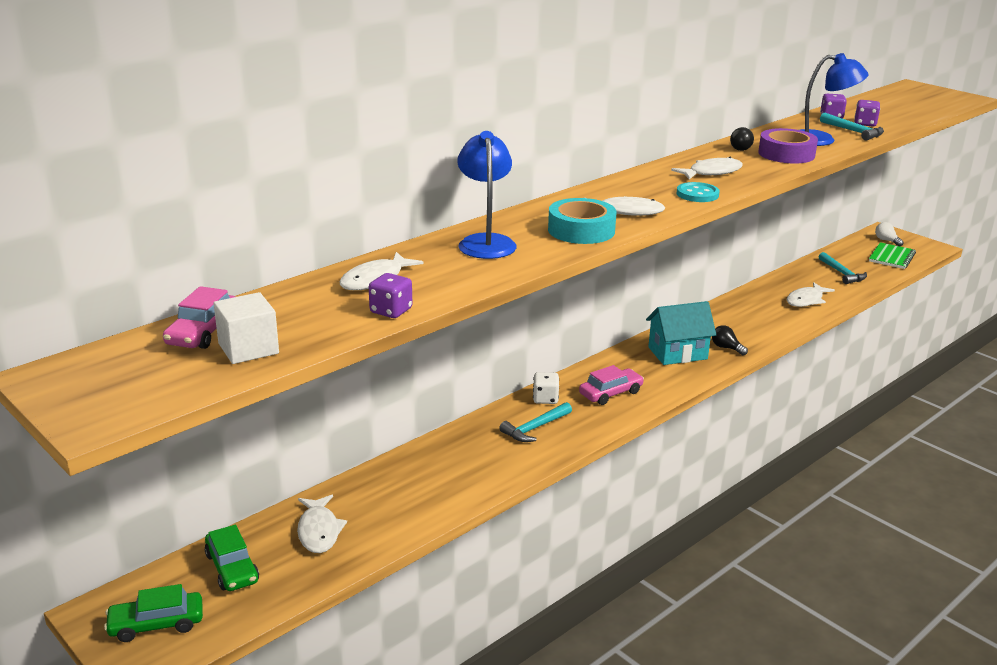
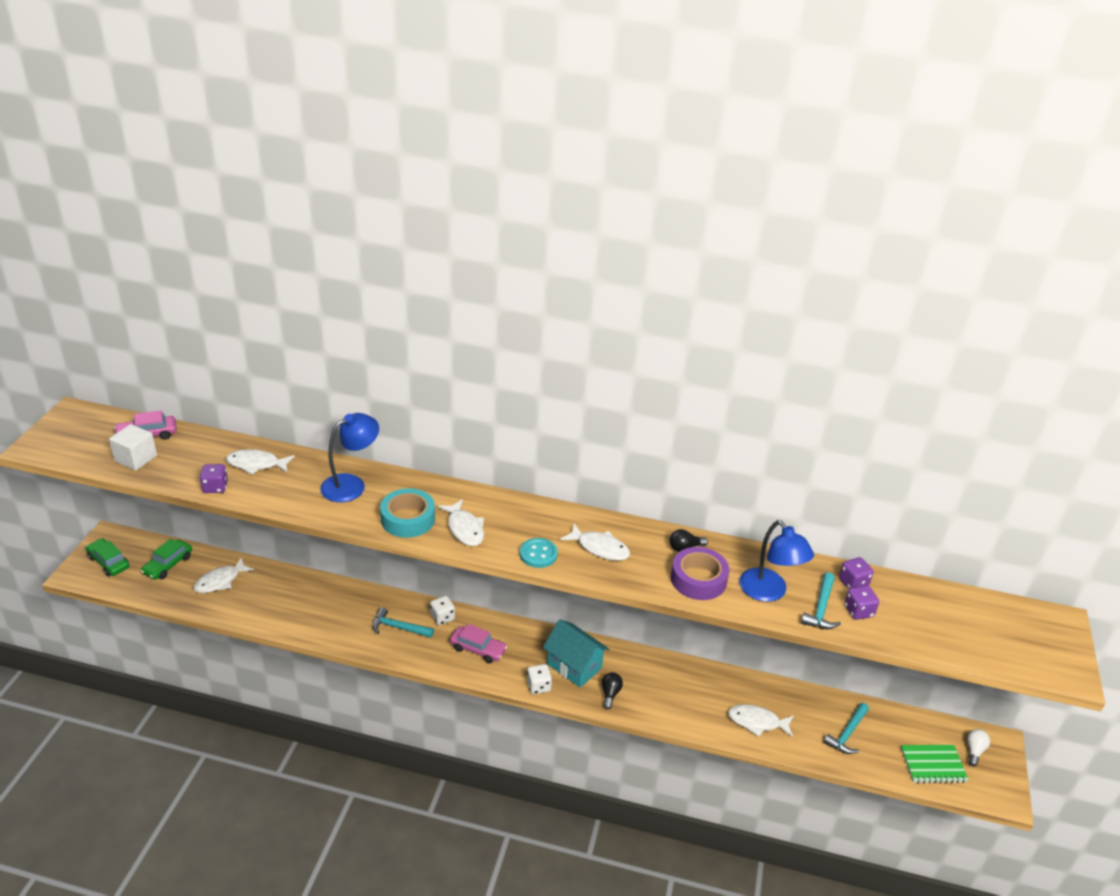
camera: 55 degrees right, 10 degrees up
none -> white dice [527,664,552,694]

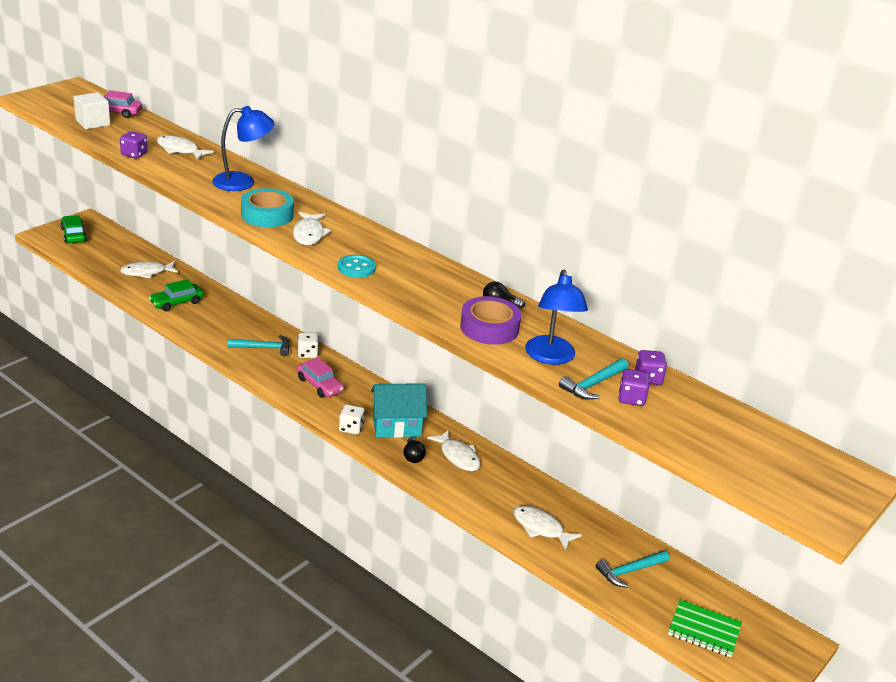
camera: 25 degrees right, 5 degrees down
green car [141,539,192,580] -> green car moved to [149,279,204,311]
turquoise hammer [372,607,434,638] -> turquoise hammer turned 135 degrees clockwise [228,335,290,356]
turquoise house [543,619,609,688] -> turquoise house turned 75 degrees counterclockwise [371,383,427,438]
white fish [560,524,630,561] -> white fish moved to [427,429,481,471]
black light bulb [602,672,623,709] -> black light bulb turned 135 degrees clockwise [403,437,426,463]
white light bulb [967,729,990,767] -> none

